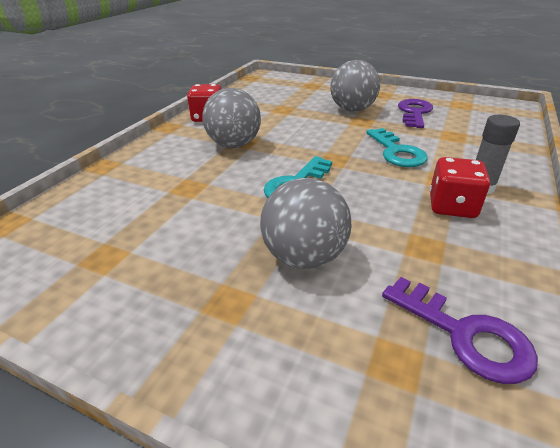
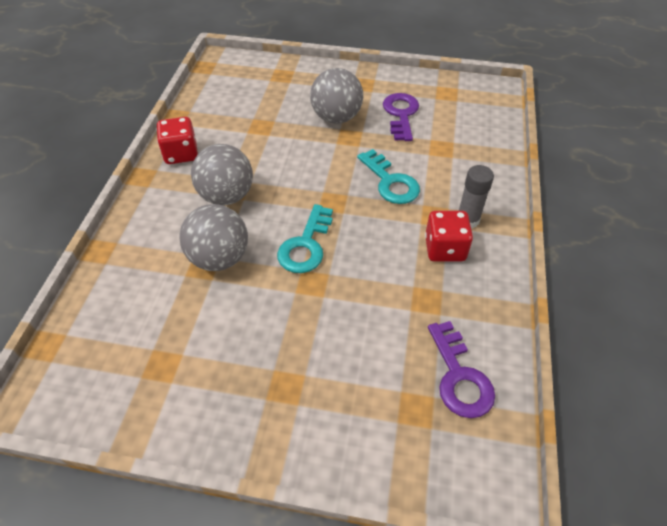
camera: 15 degrees left, 15 degrees up
grey ball [260,178,351,269] -> grey ball moved to [179,204,248,271]
purple key [382,277,538,384] -> purple key turned 45 degrees clockwise [428,321,495,418]

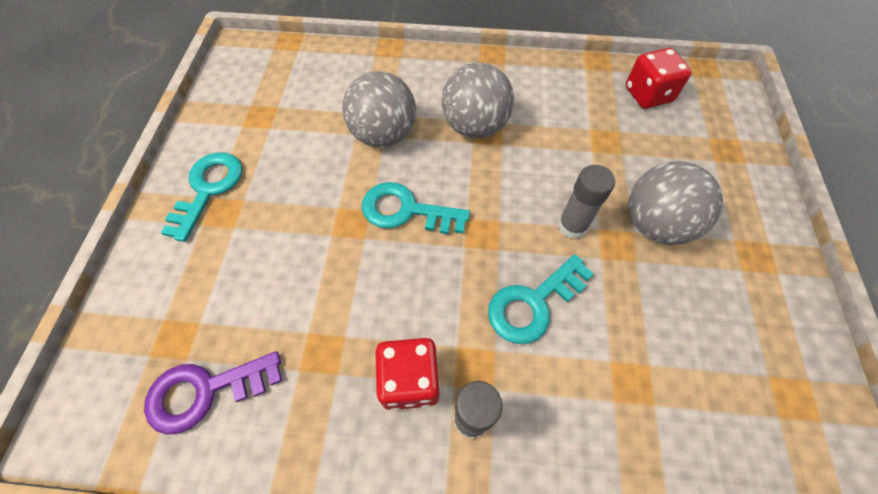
camera: 85 degrees right, 10 degrees up
red dice [157,117,198,164] -> red dice moved to [626,48,692,109]
purple key [383,93,419,141] -> none
none -> turquoise key [161,152,242,242]
none -> grey glue stick [558,165,615,239]

